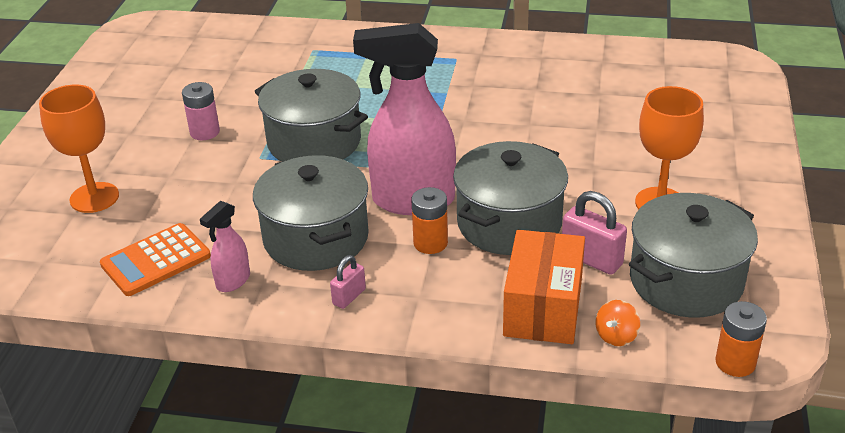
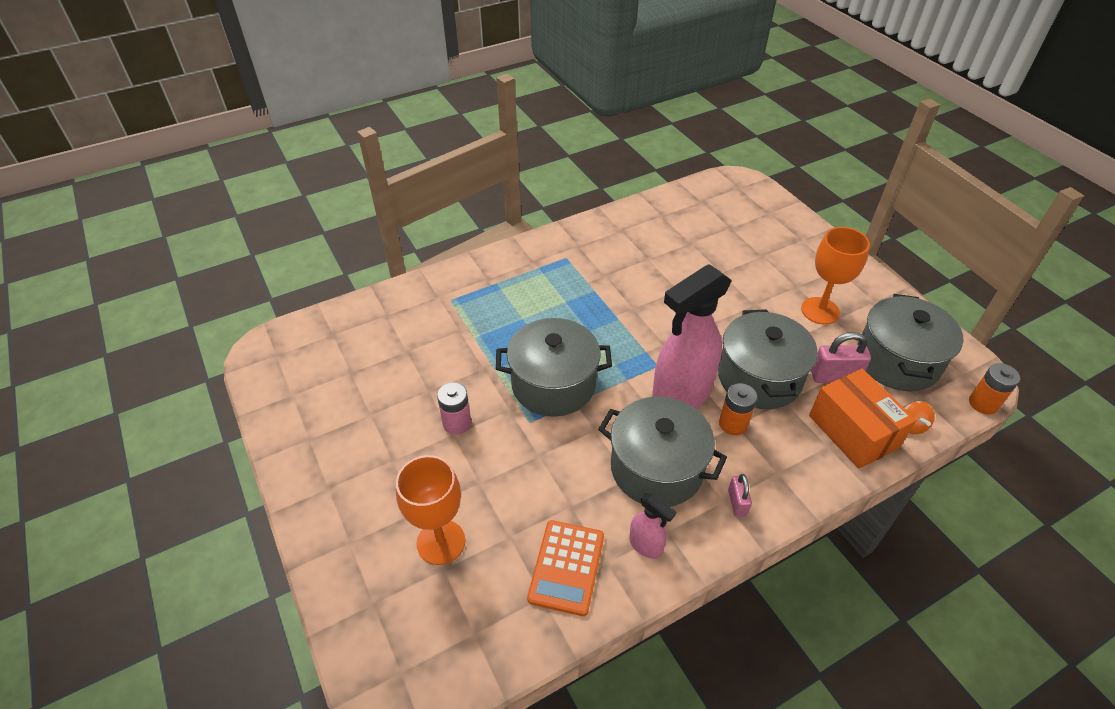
camera: 40 degrees left, 10 degrees up
pink spray bottle [200,201,250,292] -> pink spray bottle turned 45 degrees counterclockwise [629,493,676,559]

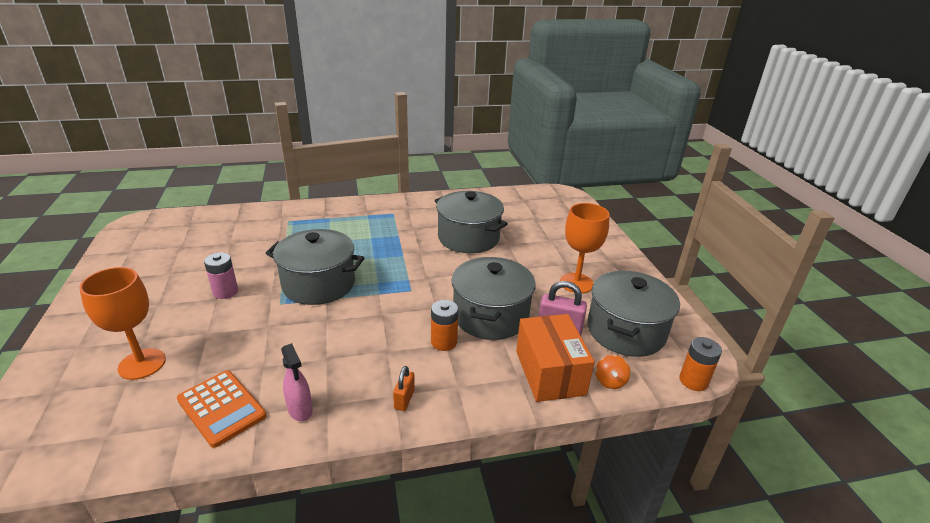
camera: 15 degrees right, 15 degrees down
orange calculator [527,520,604,616] -> orange calculator turned 75 degrees counterclockwise [177,370,267,448]
grey pot [598,397,727,507] -> grey pot moved to [435,191,508,253]
pink spray bottle [652,264,732,409] -> none
pink padlock [728,474,752,517] -> orange padlock [393,366,415,411]

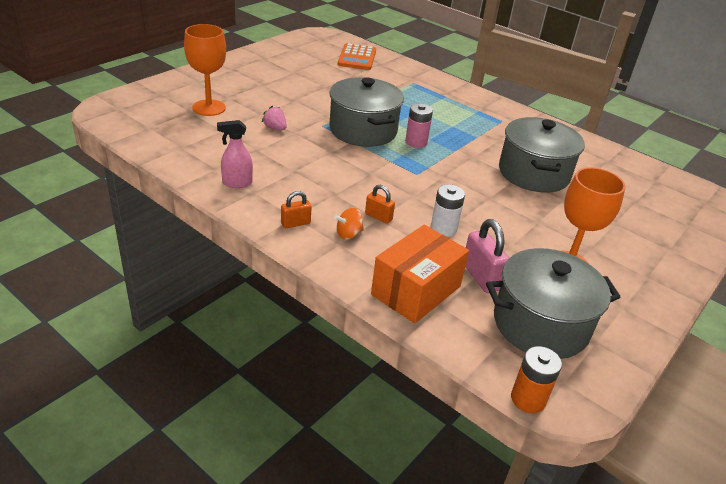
camera: 50 degrees right, 5 degrees up
orange calculator [177,370,267,448] -> orange calculator moved to [338,43,376,70]
pink battery [204,252,238,299] -> pink battery moved to [405,103,433,148]
pink spray bottle [281,343,313,421] -> pink spray bottle turned 60 degrees clockwise [217,120,253,188]
orange battery [431,300,459,351] -> orange padlock [365,185,395,224]
grey pot [452,257,536,340] -> white battery [431,184,465,237]
orange spinning top [595,355,630,389] -> orange spinning top moved to [334,208,364,239]
none -> pink strawberry [262,105,287,130]

